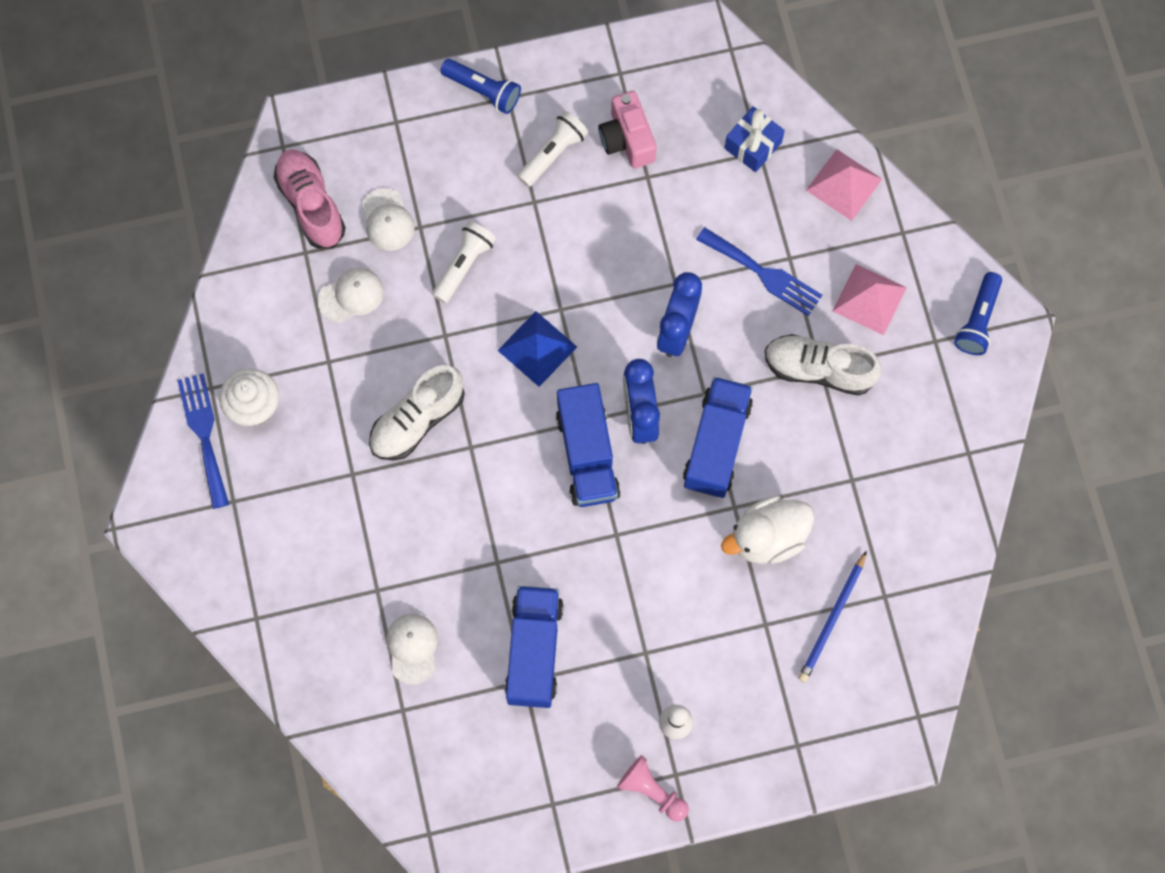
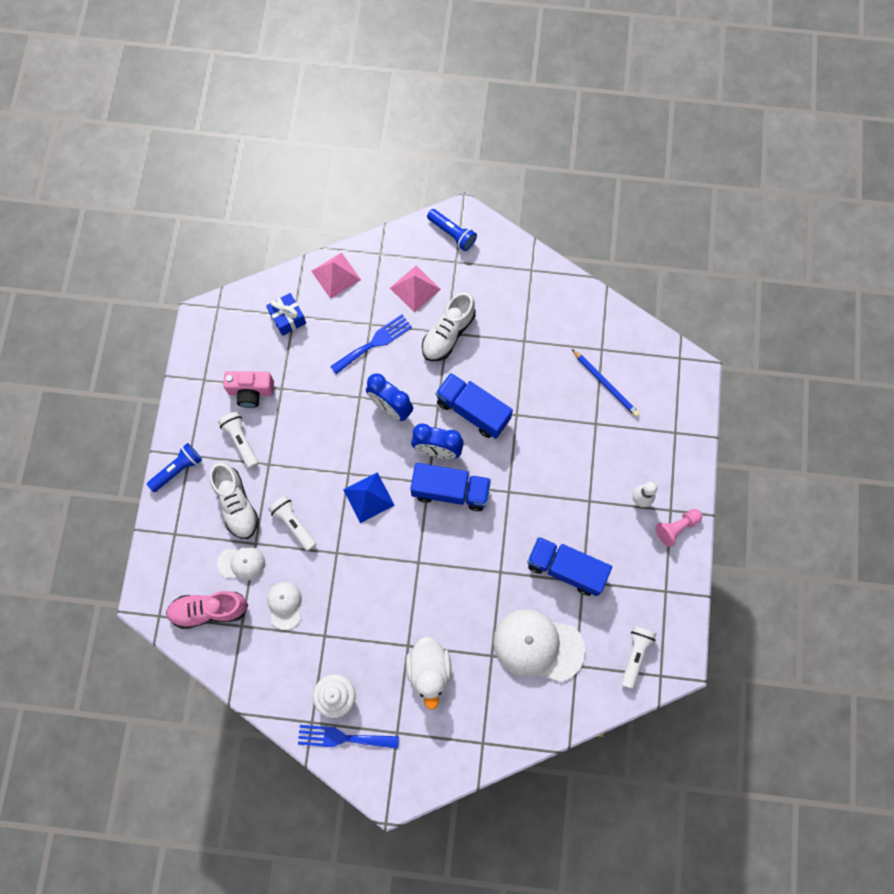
camera: 70 degrees left, 0 degrees up
white shoe [369,365,465,461] -> white shoe moved to [210,462,259,539]
white cap [386,614,438,684] -> white cap [493,609,585,682], size x1.90
white duck [721,495,814,564] -> white duck moved to [406,637,452,710]
none -> white flashlight [621,626,656,689]

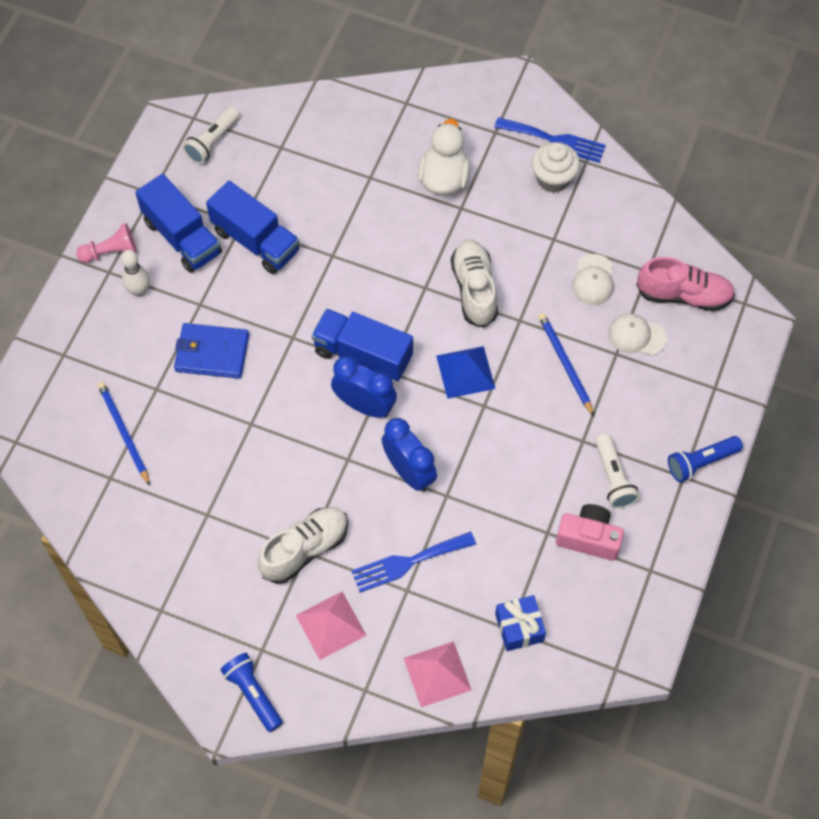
camera: 165 degrees left, 10 degrees down
white shoe [210,462,259,539] -> white shoe moved to [451,239,498,328]
white flashlight [268,496,316,551] -> blue pencil [538,313,594,416]
blue truck [436,373,513,439] -> blue truck moved to [135,174,222,273]
white cap [493,609,585,682] -> none
none -> blue wallet [174,323,249,379]

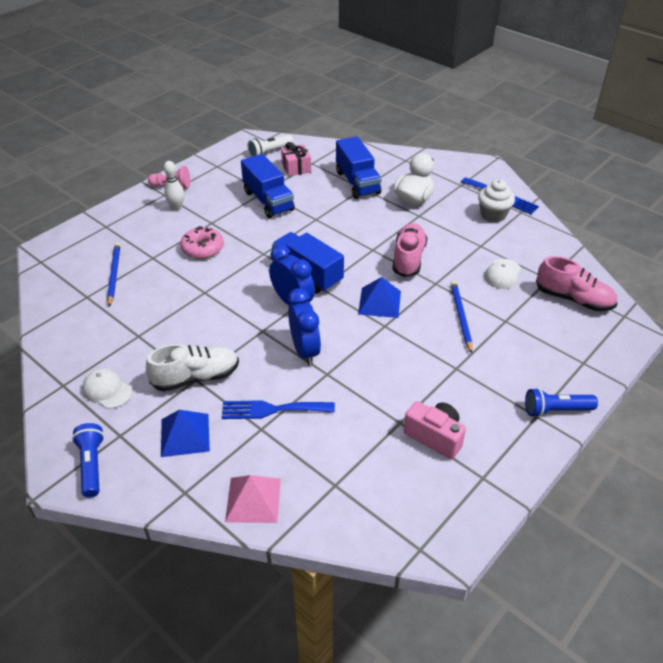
camera: 20 degrees right, 20 degrees down
blue truck [135,174,222,273] -> blue truck moved to [336,137,381,199]
blue wallet [174,323,249,379] -> pink donut [180,226,224,259]
pink pyramid [296,591,367,660] -> blue pyramid [161,410,210,457]
white shoe [451,239,498,328] -> pink shoe [392,223,428,277]
blue gift [495,595,546,651] -> none
white flashlight [595,434,639,509] -> none
white cap [608,313,667,356] -> white cap moved to [82,368,133,409]
none -> pink gift [281,142,311,176]

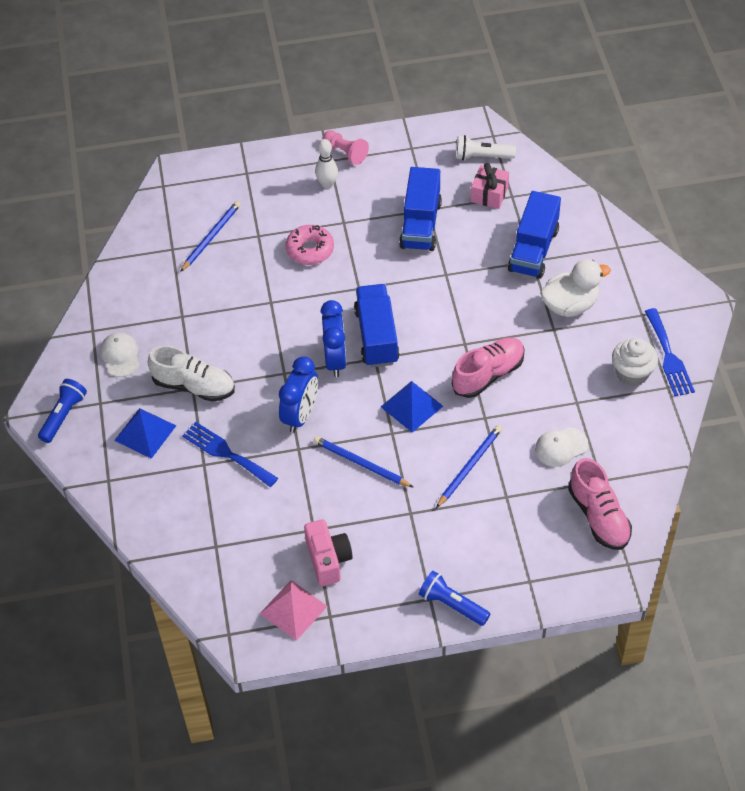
camera: 40 degrees right, 10 degrees up
pink pyramid [225,475,281,523] -> pink pyramid moved to [260,580,328,641]
none -> blue pencil [313,436,414,488]

